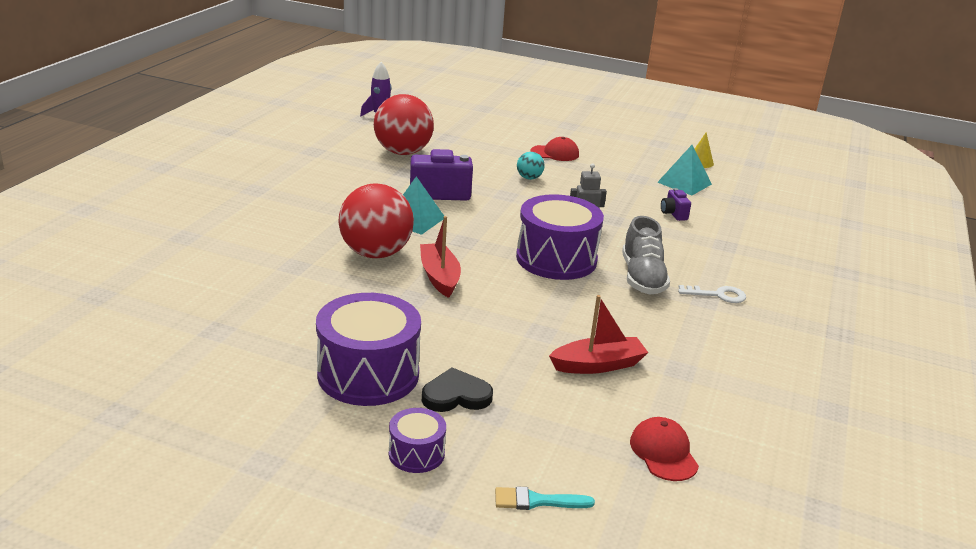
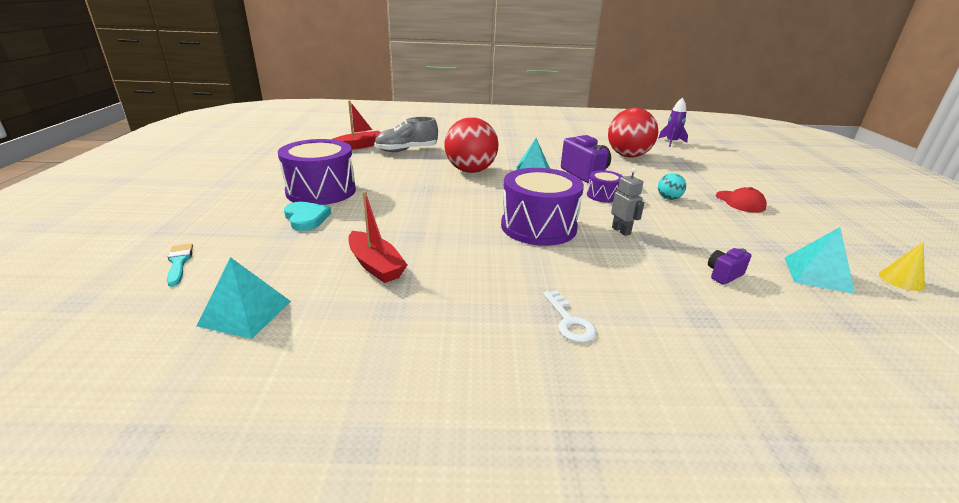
camera: 70 degrees right, 0 degrees up
purple drum [389,408,446,473] -> purple drum moved to [587,170,623,203]
red boat [420,216,461,298] -> red boat moved to [332,101,381,150]
black heart [422,367,493,412] -> turquoise heart [284,202,331,231]
grey shoe [622,216,670,295] -> grey shoe moved to [374,117,438,152]
red cap [630,417,699,481] -> turquoise pyramid [197,257,291,339]

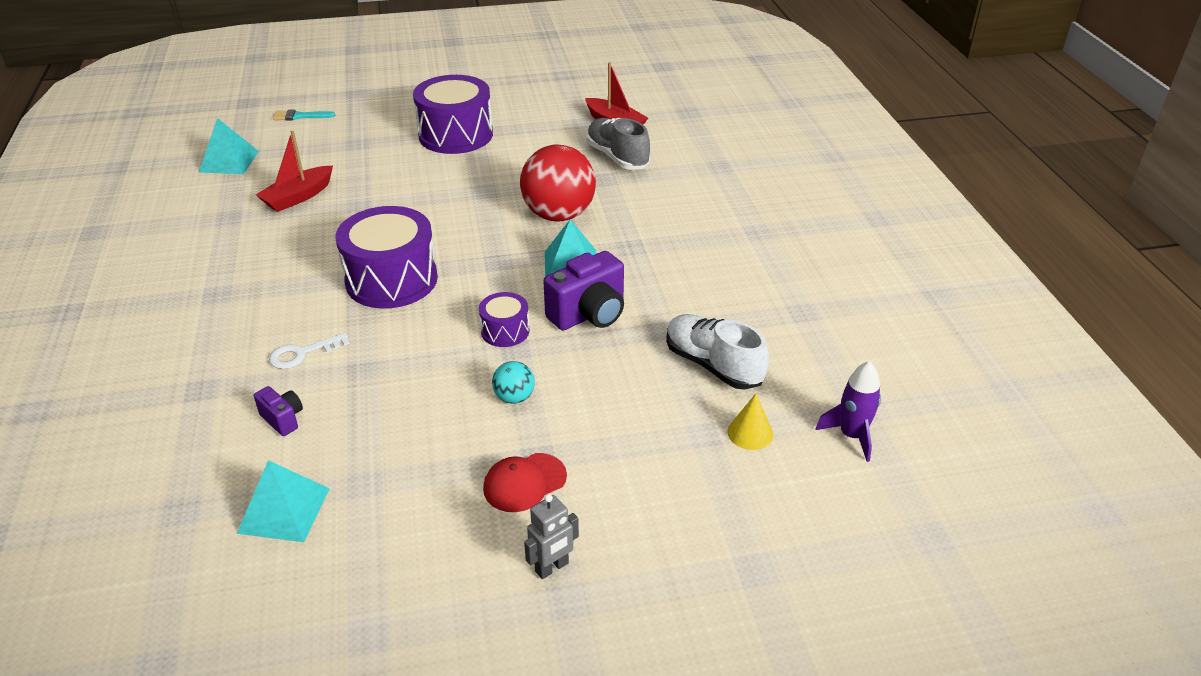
camera: 80 degrees right, 10 degrees up
turquoise brush [167,243,193,287] -> turquoise brush turned 150 degrees counterclockwise [273,109,335,121]
turquoise heart [284,202,331,231] -> none
white key [543,290,597,343] -> white key moved to [269,333,349,369]
red ball [608,108,658,157] -> white shoe [666,314,769,390]
grey robot [611,168,644,236] -> grey robot moved to [524,494,579,579]
yellow cone [879,242,925,291] -> yellow cone moved to [727,394,773,450]

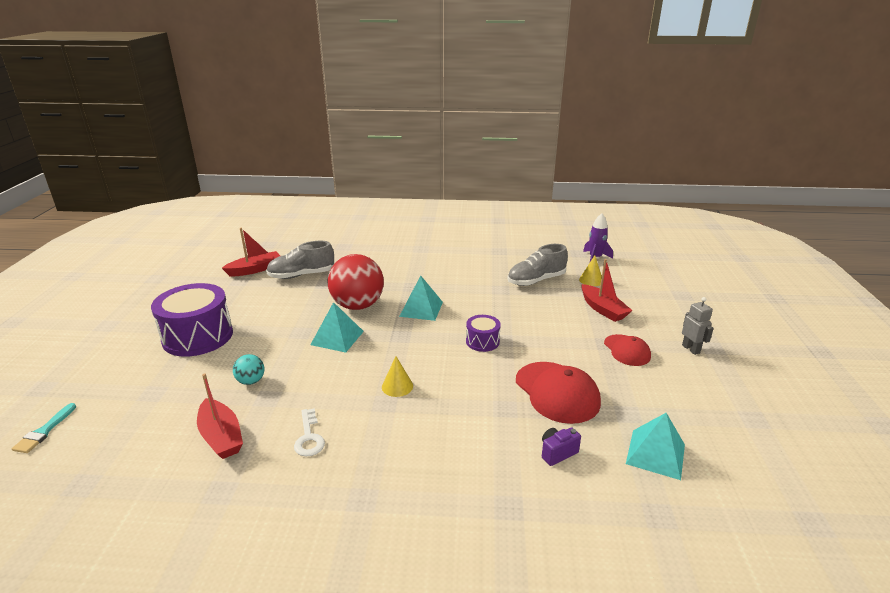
camera: 75 degrees left, 10 degrees down
turquoise pyramid [199,118,259,174] -> turquoise pyramid moved to [310,302,364,353]
white key [269,333,349,369] -> white key moved to [294,408,325,456]
purple drum [336,206,438,308] -> yellow cone [382,356,413,397]
turquoise ball [492,361,535,404] -> turquoise ball moved to [233,354,265,385]
purple camera [544,251,624,330] -> none
white shoe [666,314,769,390] -> grey shoe [508,244,568,286]
none -> red cap [516,362,601,424]
none -> red boat [581,259,633,322]

